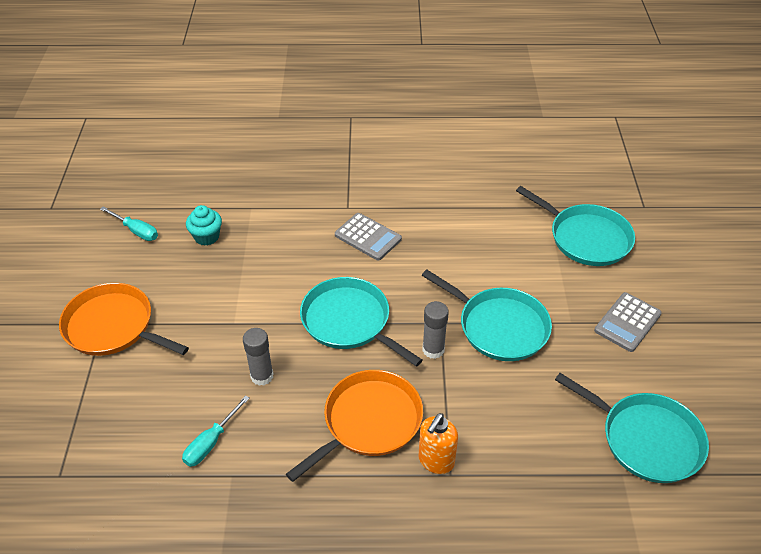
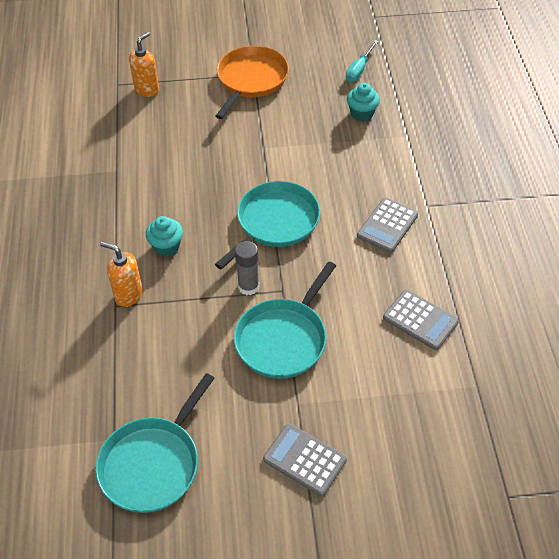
camera: 85 degrees right, 5 degrees up
turquoise screwdriver [182,395,250,467] -> none
grey glue stick [243,328,273,386] -> none
orange pan [286,370,423,482] -> turquoise cupcake [146,216,183,256]
turquoise pan [516,186,635,266] -> none
none -> orange soap dispenser [129,32,159,97]
none -> grey calculator [383,290,459,350]

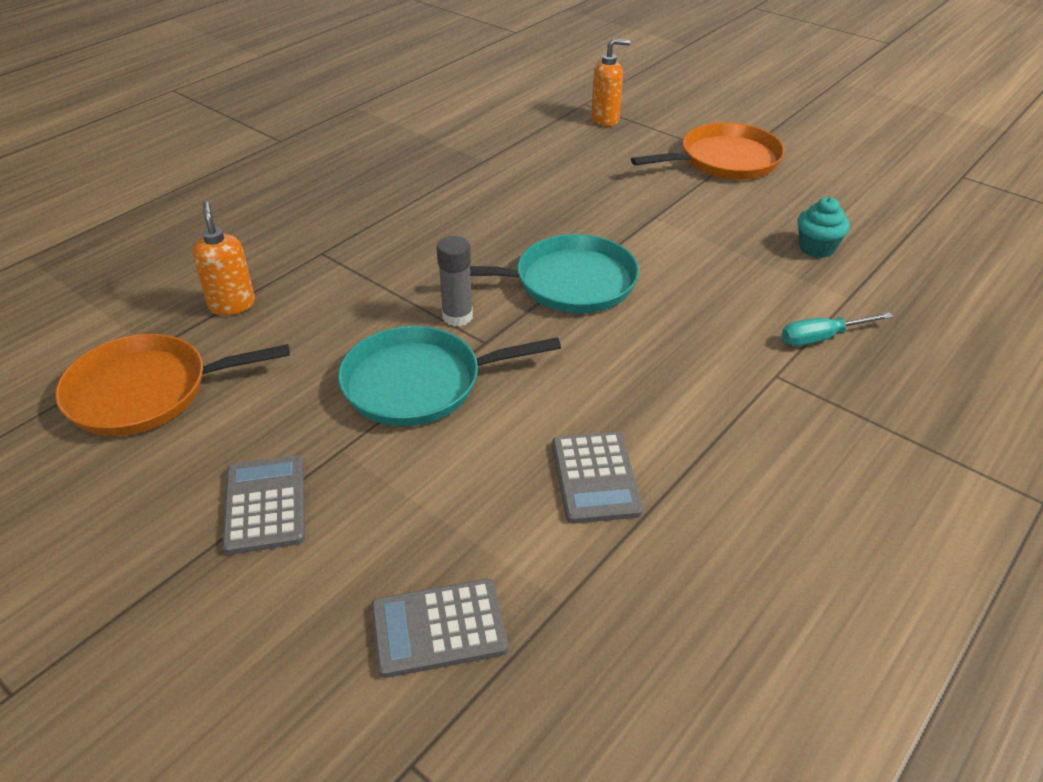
camera: 45 degrees right, 10 degrees down
turquoise pan [95,373,215,513] -> orange pan [55,334,290,436]
orange soap dispenser [100,242,143,307] -> orange soap dispenser moved to [192,201,255,315]
turquoise cupcake [146,216,183,256] -> none
turquoise screwdriver [346,40,378,82] -> turquoise screwdriver moved to [782,312,893,346]
grey calculator [357,198,418,253] -> grey calculator moved to [371,579,508,678]

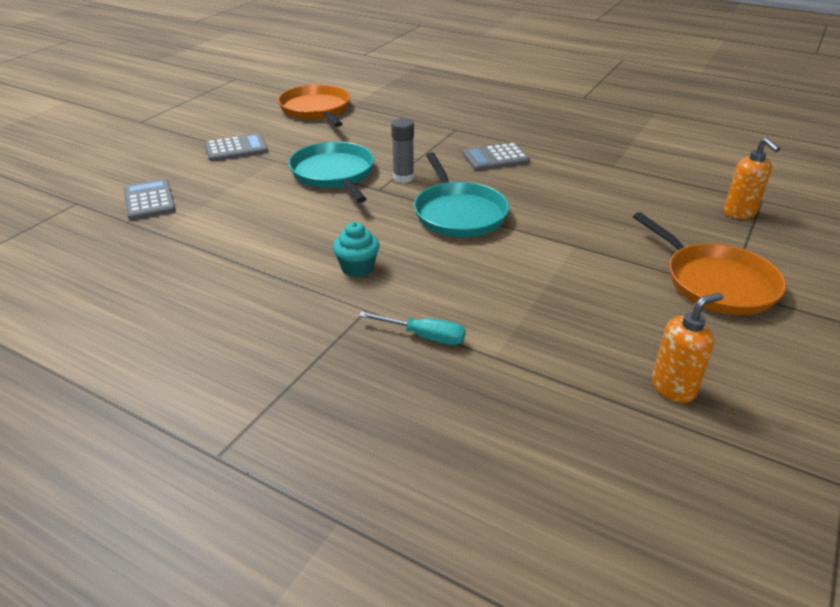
camera: 80 degrees right, 5 degrees down
orange soap dispenser [192,201,255,315] -> orange soap dispenser moved to [652,293,723,403]
grey calculator [552,432,643,524] -> grey calculator moved to [463,143,530,171]
turquoise screwdriver [782,312,893,346] -> turquoise screwdriver turned 135 degrees clockwise [359,312,466,345]
turquoise cupcake [797,197,850,258] -> turquoise cupcake moved to [333,222,379,277]

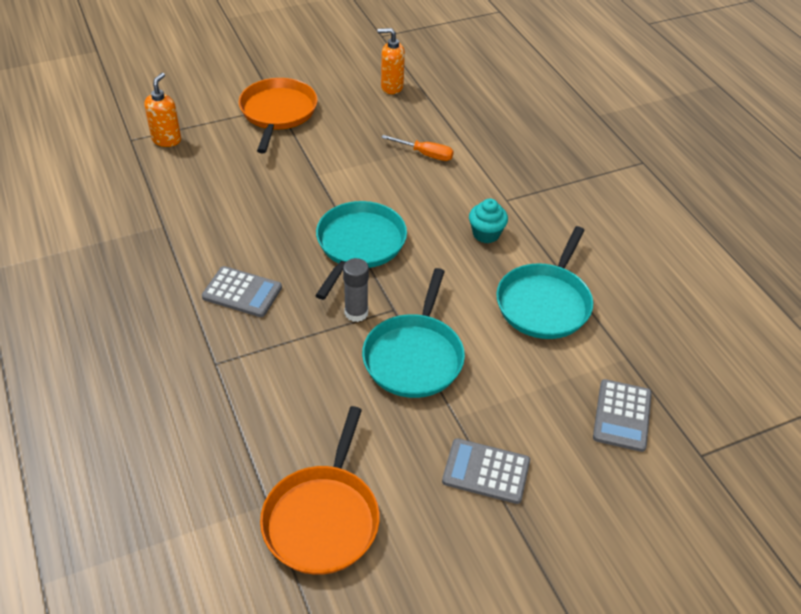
camera: 145 degrees left, 10 degrees up
turquoise screwdriver [359,312,466,345] -> none
none -> orange screwdriver [381,135,454,161]
none -> turquoise pan [496,226,593,339]

